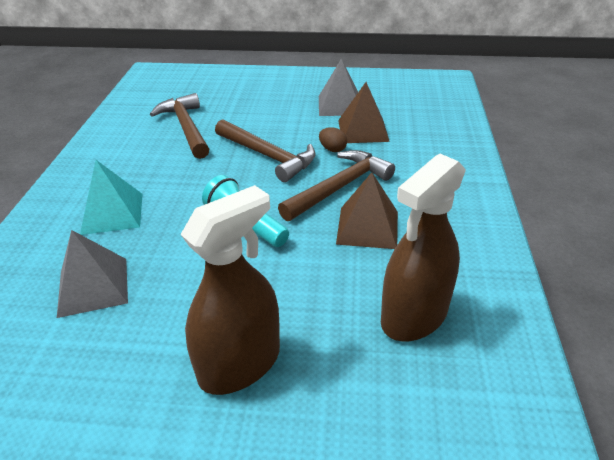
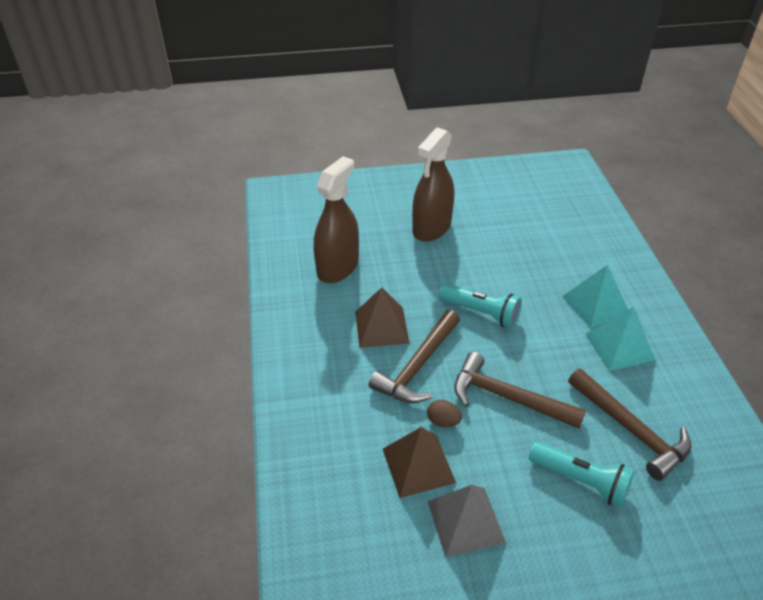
camera: 165 degrees right, 5 degrees up
grey pyramid [57,230,128,318] -> none
none -> turquoise flashlight [529,441,634,508]
none -> turquoise pyramid [585,307,655,371]

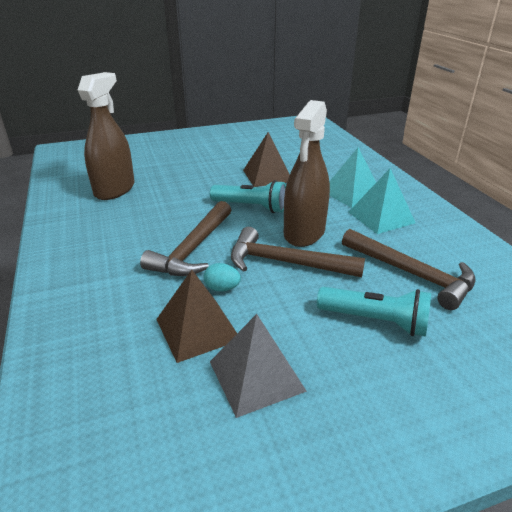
camera: 10 degrees left, 10 degrees down
brown pyramid [355,287,410,348] -> brown pyramid moved to [243,132,290,187]
brown spray bottle [412,127,454,242] -> brown spray bottle moved to [284,100,330,247]
brown egg [427,400,462,427] -> turquoise egg [204,263,241,292]

